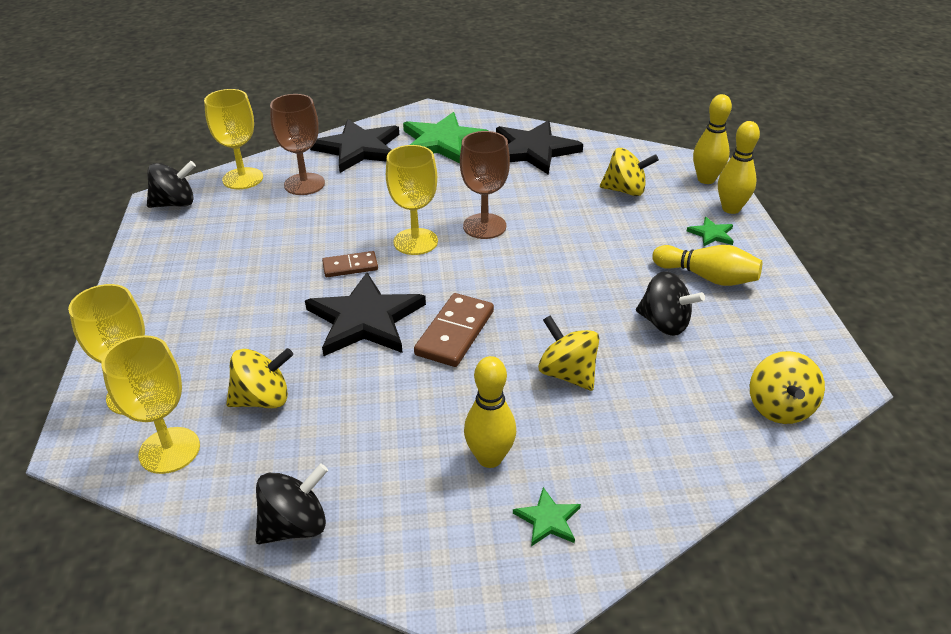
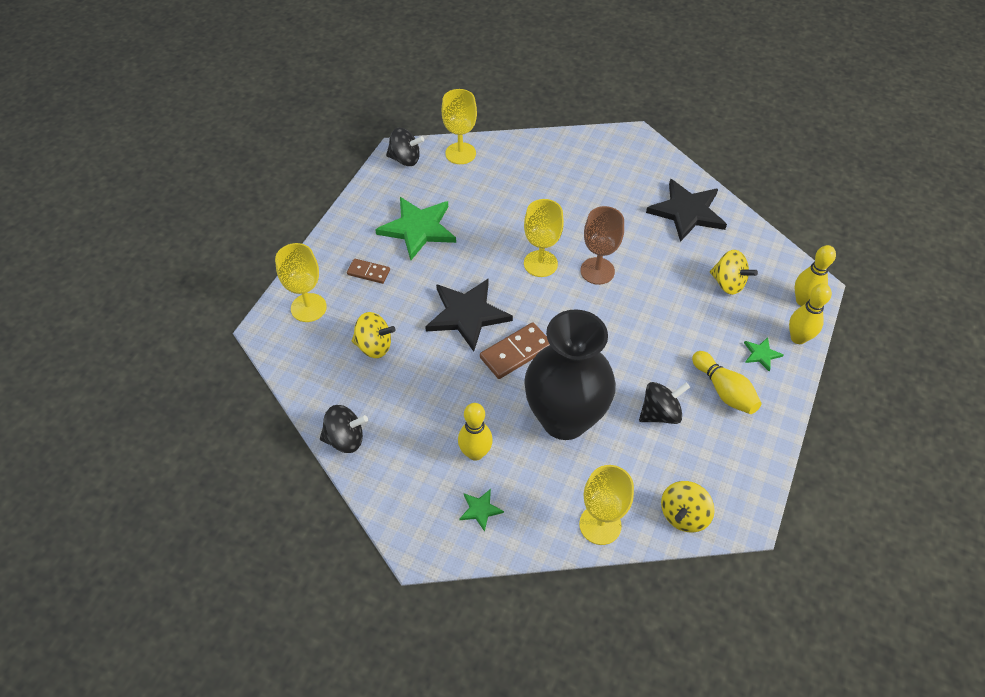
camera: 30 degrees right, 15 degrees up
yellow goblet [102,335,200,474] -> yellow goblet moved to [579,465,634,545]
brown goblet [270,94,325,195] -> none
black star [310,119,399,173] -> none
brown domino [322,251,378,277] -> brown domino moved to [347,259,390,284]
green star [403,112,488,164] -> green star moved to [375,197,456,260]
yellow spinning top [538,315,599,391] -> black vase [524,309,616,440]
black spinning top [636,271,705,336] -> black spinning top turned 90 degrees counterclockwise [639,382,690,424]

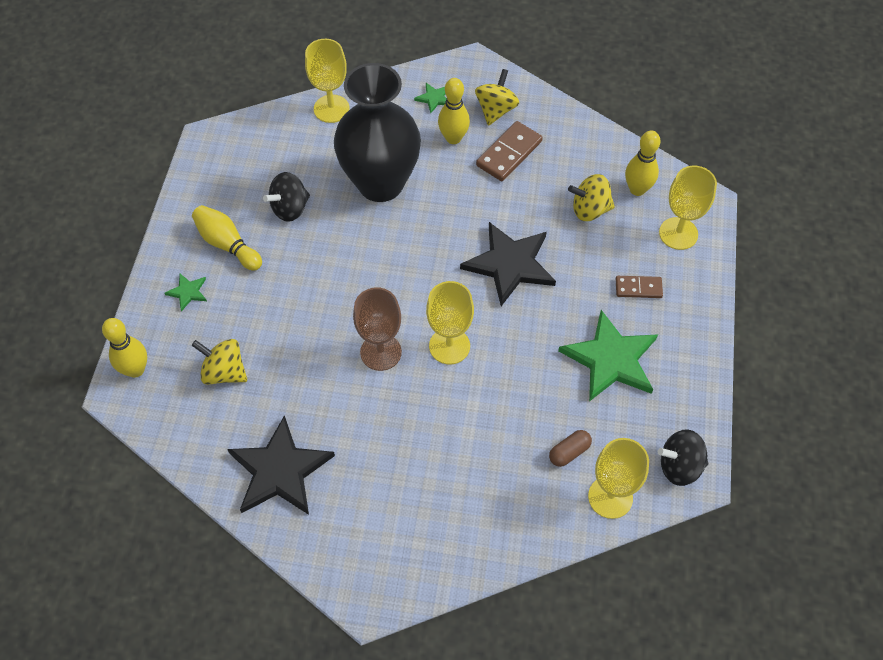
camera: 165 degrees right, 5 degrees up
black spinning top [320,405,368,453] -> none
brown domino [480,322,550,379] -> brown domino moved to [476,121,543,181]
yellow spinning top [661,481,715,533] -> yellow spinning top moved to [475,69,519,126]
yellow bowling pin [789,284,832,344] -> yellow bowling pin moved to [625,130,661,196]
none -> brown capsule [549,430,592,467]

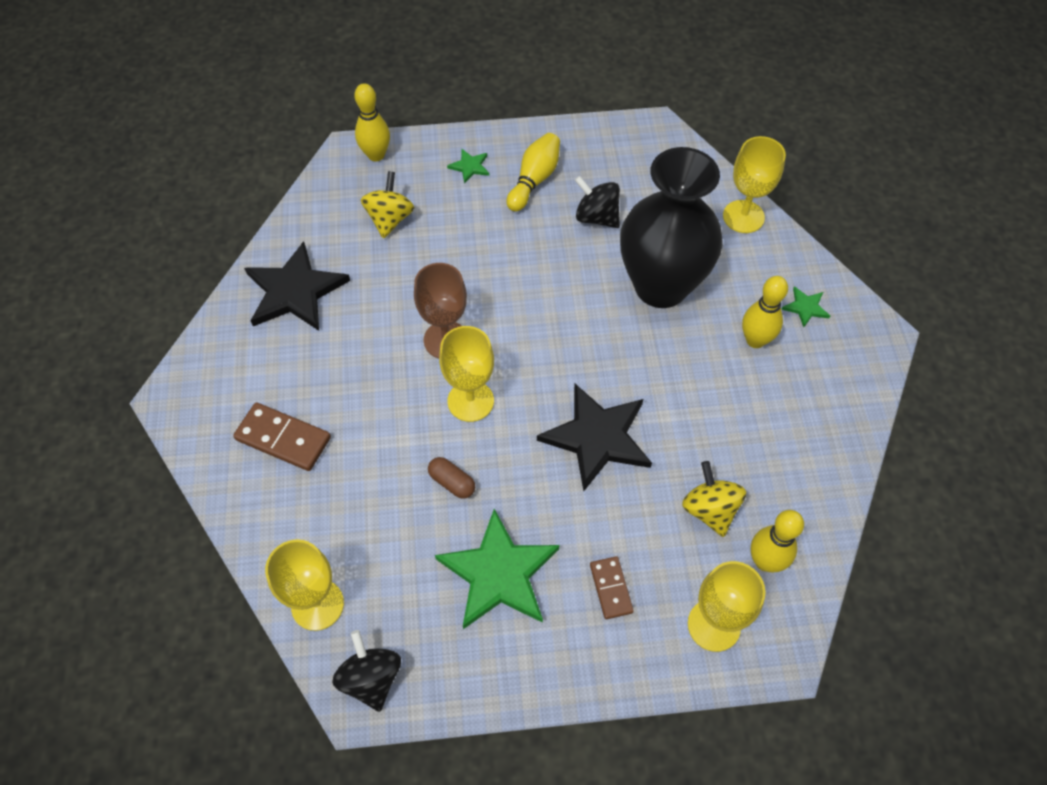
camera: 75 degrees right, 0 degrees up
yellow spinning top [475,69,519,126] -> none
brown domino [476,121,543,181] -> brown domino moved to [233,402,331,471]
brown capsule [549,430,592,467] -> brown capsule moved to [428,457,475,499]

